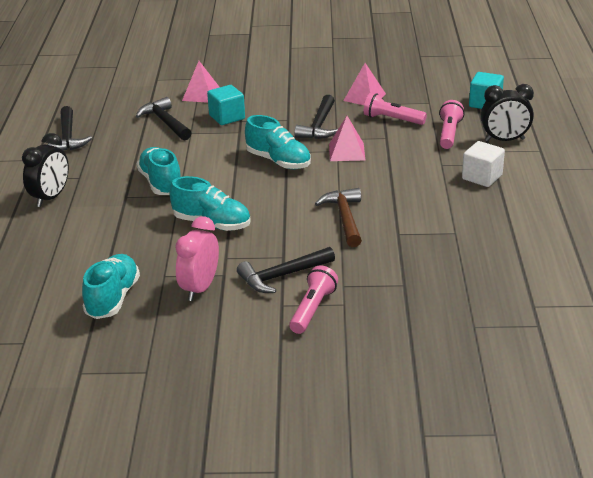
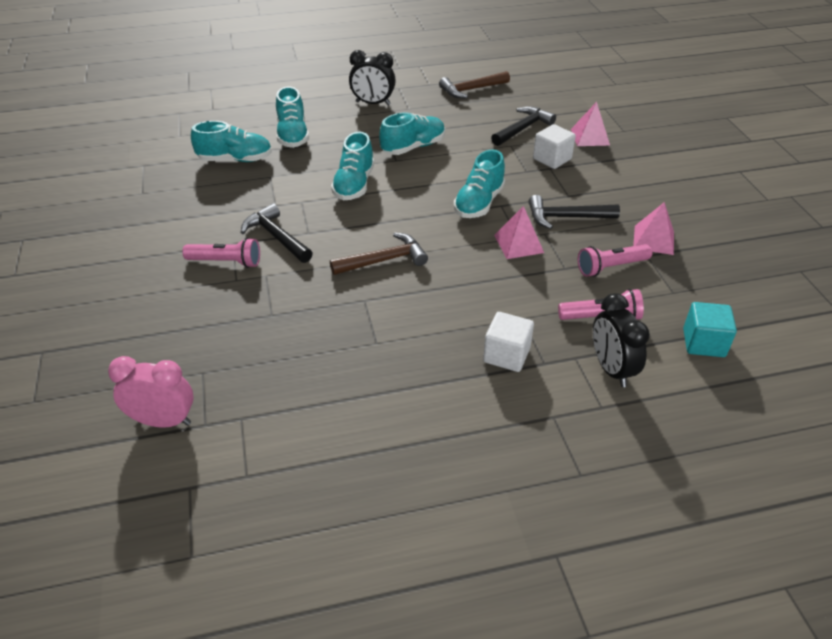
camera: 75 degrees right, 10 degrees up
black hammer [48,106,92,151] -> brown hammer [439,71,510,98]
pink clock [175,216,219,301] -> pink clock moved to [108,356,194,428]
turquoise cube [207,85,245,125] -> white cube [533,124,576,169]
pink flashlight [364,93,427,125] -> pink flashlight turned 120 degrees counterclockwise [578,244,653,277]
none -> turquoise shoe [276,86,309,148]

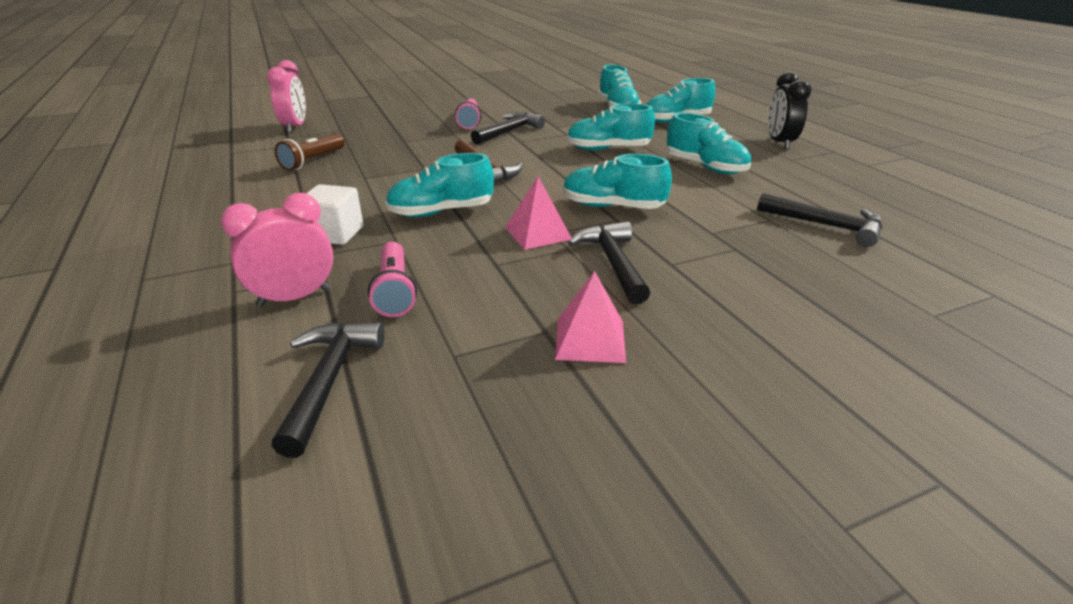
camera: 80 degrees right, 10 degrees down
brown hammer [439,71,510,98] -> none
white cube [533,124,576,169] -> none
pink pyramid [571,102,610,146] -> none
pink flashlight [578,244,653,277] -> none
black clock [593,293,650,387] -> pink clock [221,193,333,307]
turquoise cube [683,302,737,357] -> black hammer [272,322,385,458]
none -> brown flashlight [275,133,345,171]
none -> turquoise shoe [385,153,494,217]

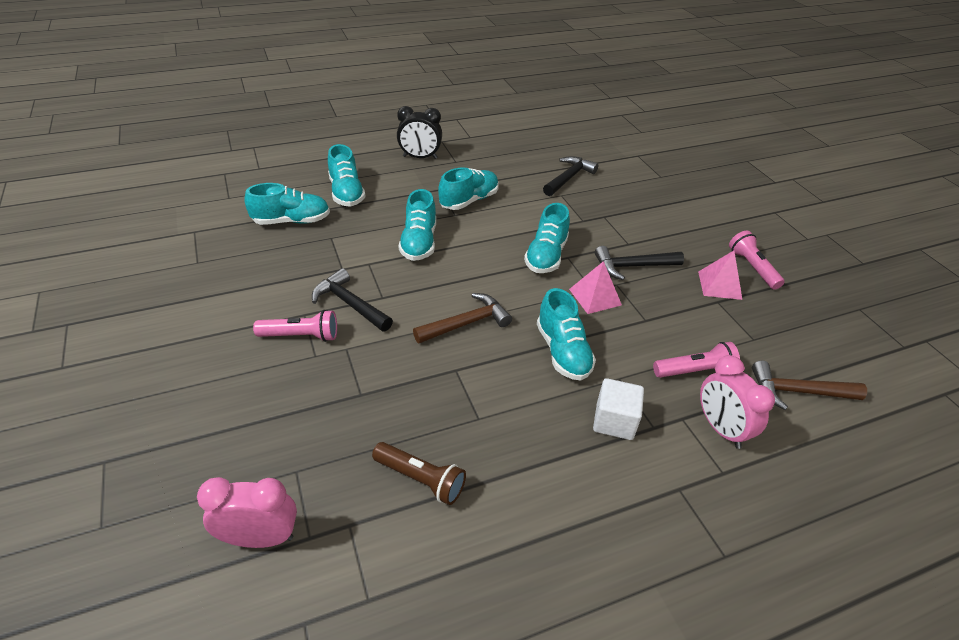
camera: 90 degrees left, 10 degrees up
black hammer [272,322,385,458] -> brown hammer [752,361,867,410]
none -> pink flashlight [729,231,785,290]

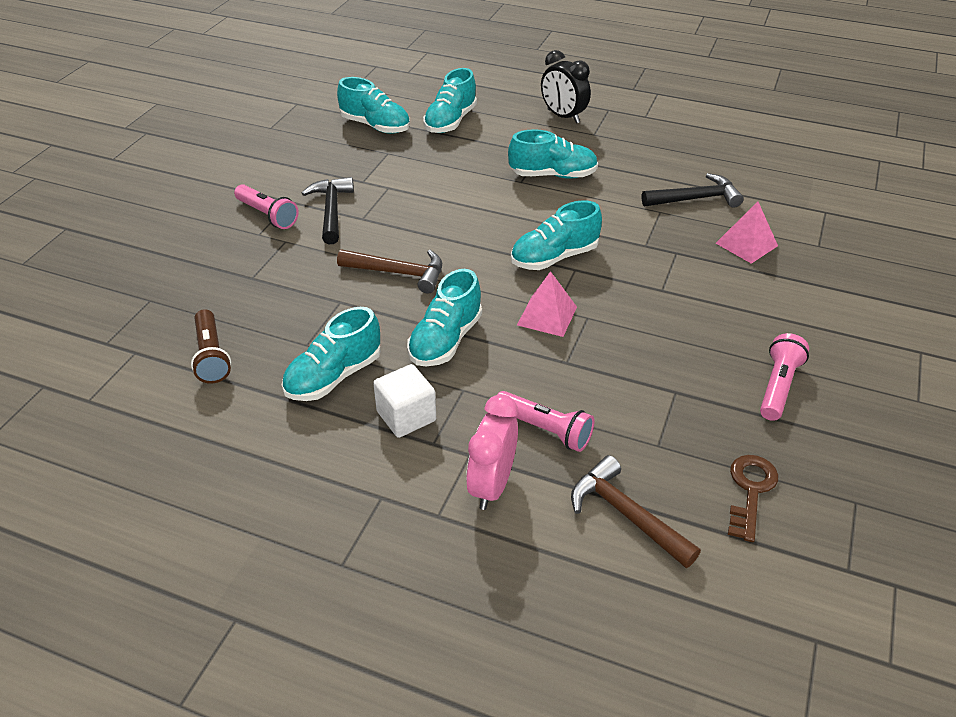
camera: 45 degrees right, 0 degrees up
pink clock [197,477,297,548] -> none
turquoise shoe [399,189,436,261] -> turquoise shoe moved to [282,307,381,401]
black hammer [595,246,684,280] -> none
pink pyramid [698,251,742,300] -> pink pyramid moved to [716,201,778,264]
none -> brown key [728,455,778,542]

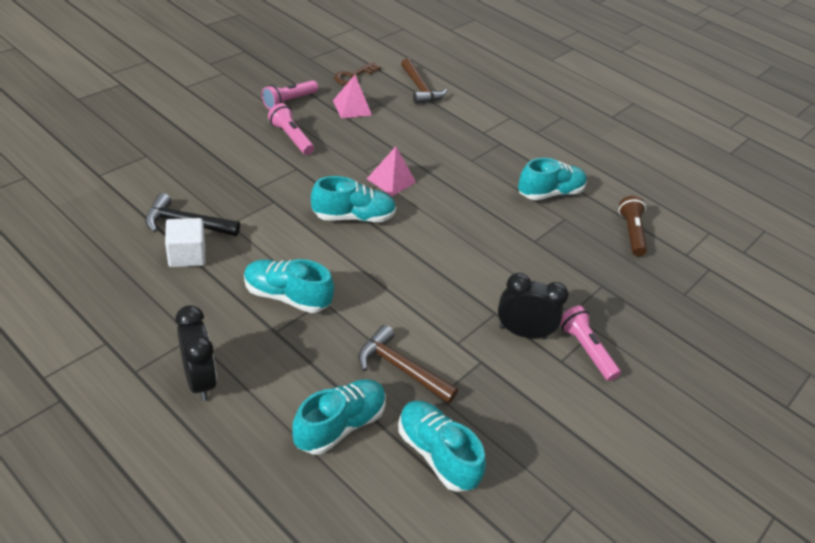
camera: 165 degrees left, 0 degrees up
black hammer [302,177,354,244] -> black clock [498,273,569,339]
brown hammer [337,249,442,294] -> brown hammer moved to [358,325,458,403]
white cube [373,364,436,438] -> white cube moved to [165,218,205,267]
turquoise shoe [407,269,482,366] -> none
pink clock [466,394,518,510] -> none
pink flashlight [497,391,595,452] -> pink flashlight moved to [268,103,314,155]
pink pyramid [716,201,778,264] -> pink pyramid moved to [333,75,372,118]

